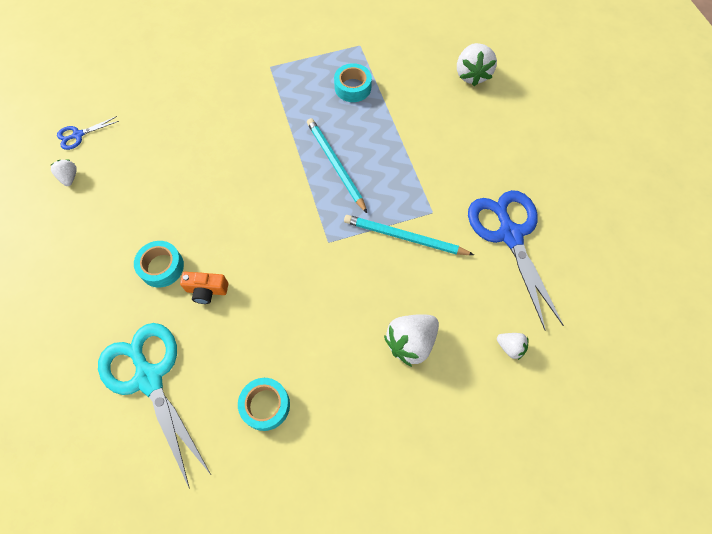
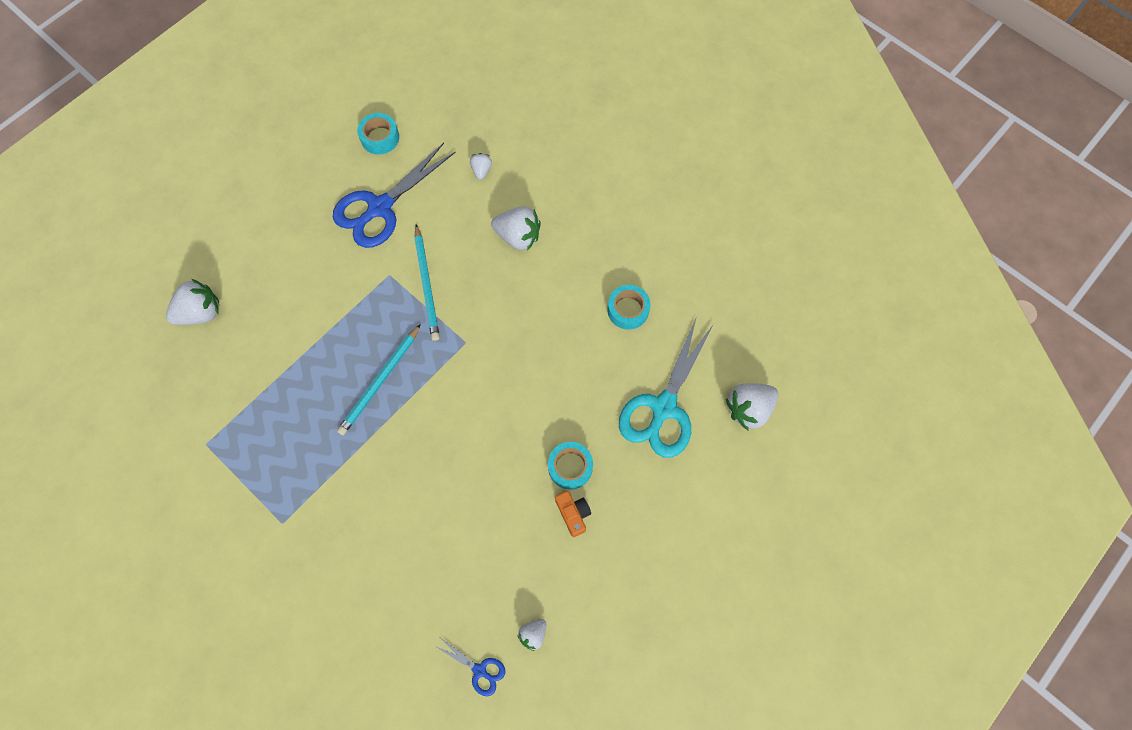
camera: 120 degrees left, 5 degrees up
orange camera [180,272,228,304] -> orange camera moved to [555,491,591,537]
turquoise tape [334,63,372,102] -> turquoise tape moved to [357,113,399,155]
none -> white strawberry [726,383,778,430]

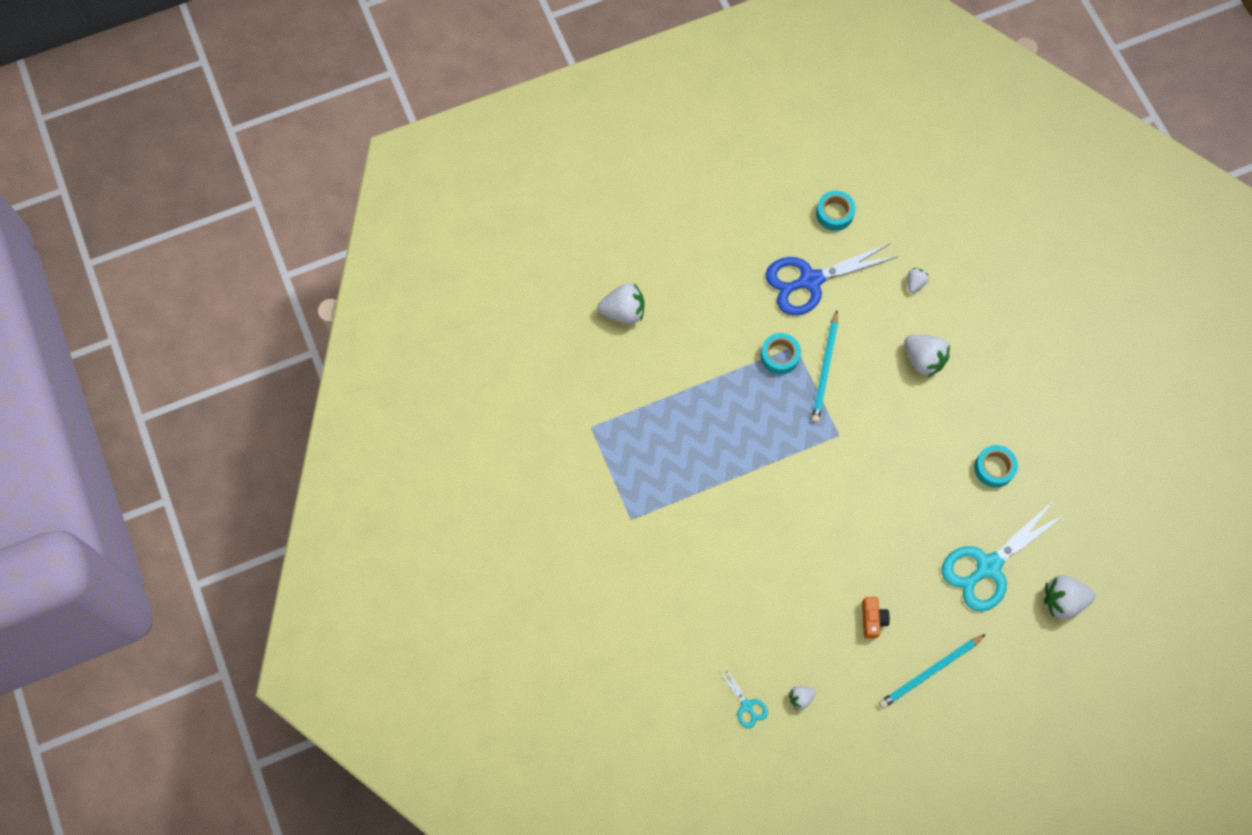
camera: 25 degrees right, 0 degrees up
turquoise pencil [337,324,421,435] -> turquoise pencil moved to [879,634,986,709]
blue scissors [435,638,506,696] -> turquoise scissors [720,666,768,728]
turquoise tape [548,442,593,490] -> turquoise tape moved to [761,333,801,375]

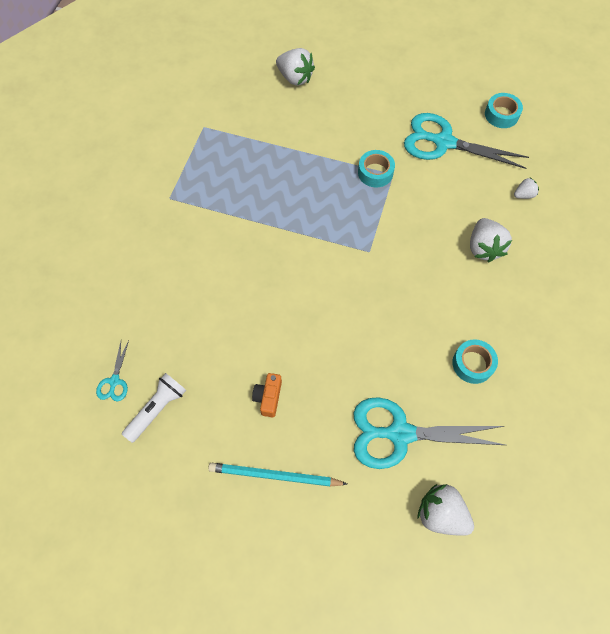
camera: 40 degrees right, 5 degrees down
blue scissors [766,242,899,315] -> turquoise scissors [404,113,529,169]
white strawberry [789,686,816,710] -> white flashlight [122,373,186,443]
turquoise pencil [811,311,838,423] -> none
orange camera [862,597,890,638] -> orange camera turned 150 degrees clockwise [252,373,282,417]

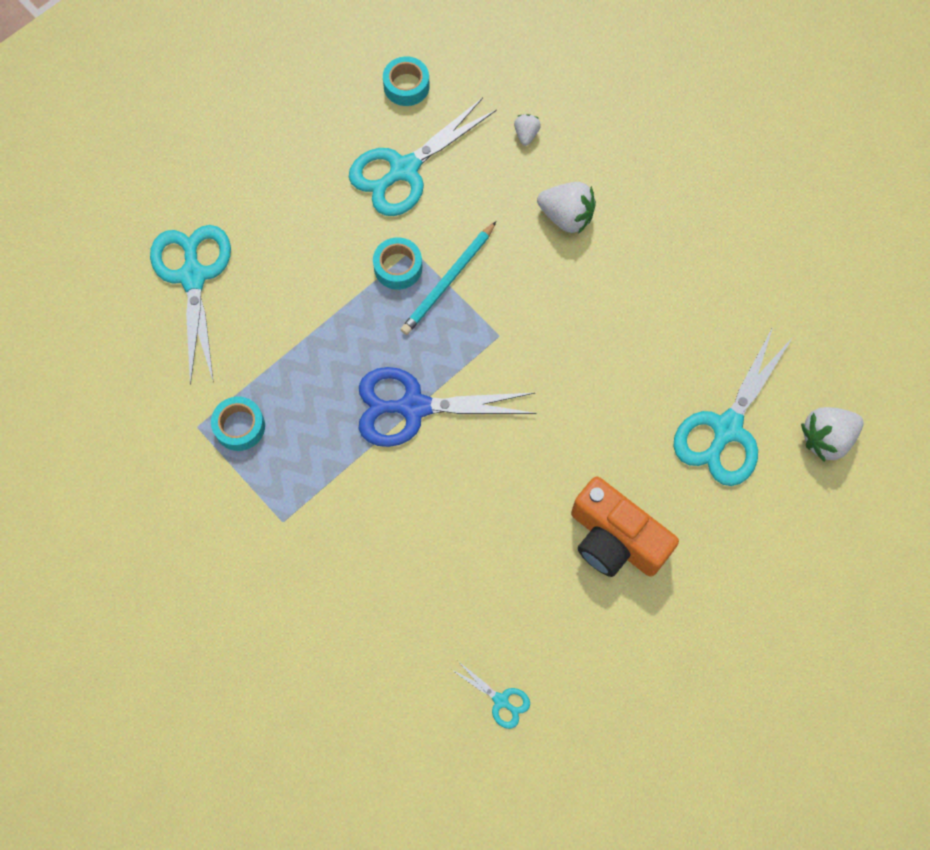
camera: 60 degrees left, 5 degrees up
white flashlight [122,373,186,443] -> none
turquoise pencil [208,463,347,486] -> turquoise pencil moved to [400,221,496,335]
orange camera [252,373,282,417] -> orange camera [571,476,679,577], size x2.12
white strawberry [276,48,315,86] -> turquoise scissors [150,225,231,385]
turquoise tape [452,339,498,384] -> turquoise tape moved to [211,397,265,451]
none -> blue scissors [359,367,537,447]

